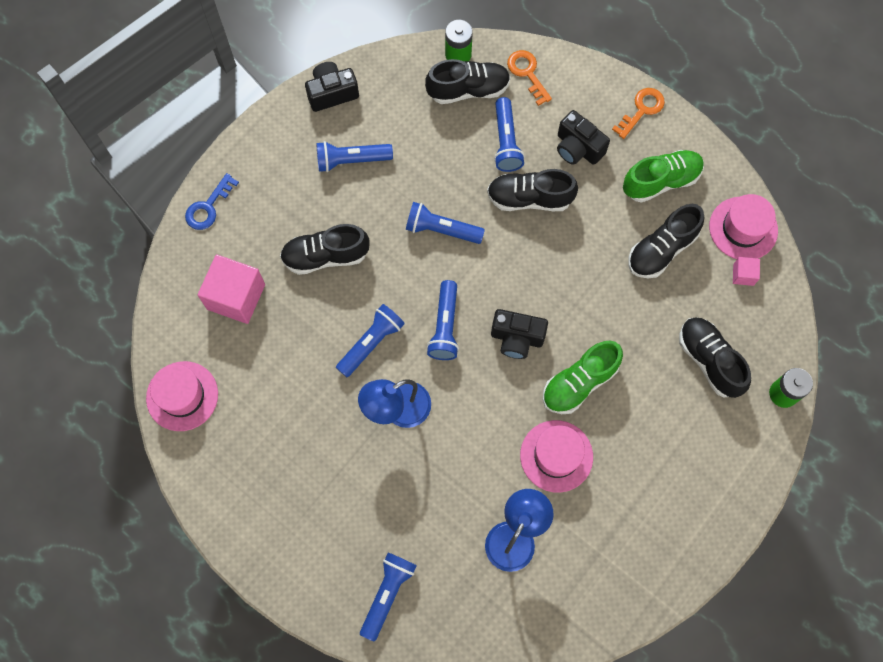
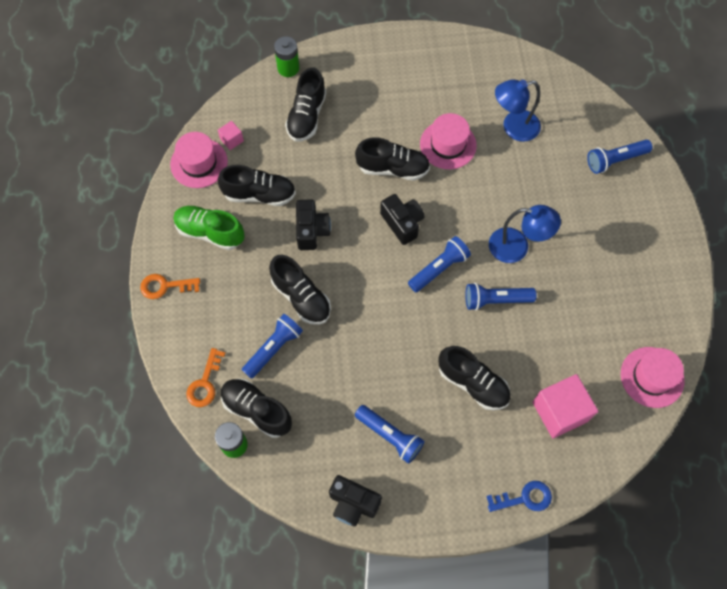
camera: 135 degrees left, 5 degrees down
blue flashlight [406,202,485,244] -> none
green shoe [543,341,623,414] -> black shoe [355,138,430,181]
black camera [557,110,610,165] -> black camera moved to [296,199,331,250]

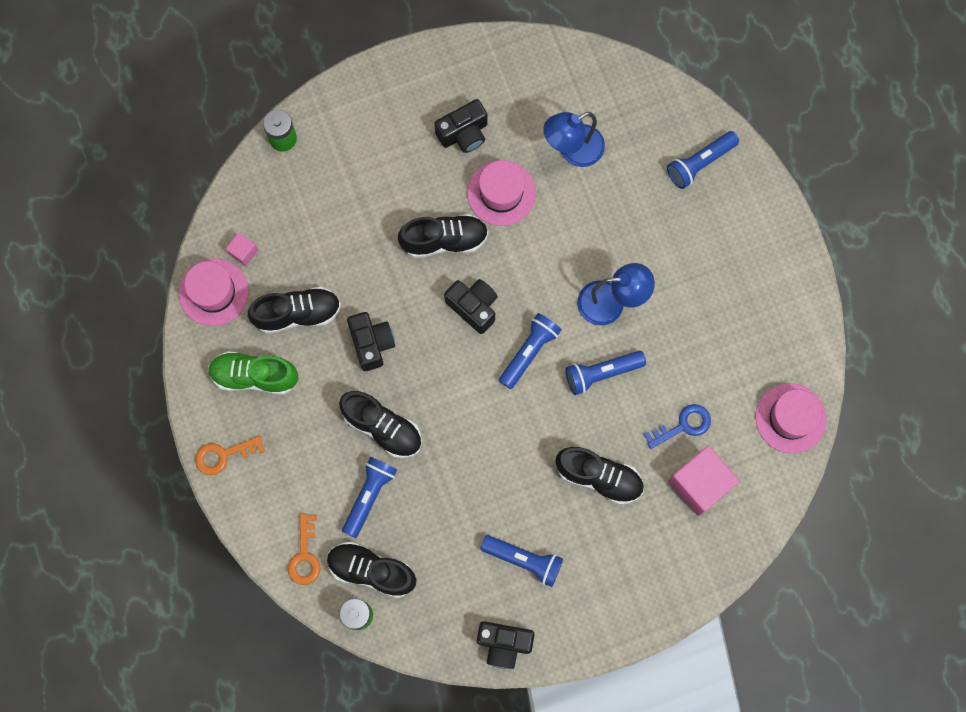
camera: 15 degrees left, 10 degrees up
black shoe [285,68,326,142] -> none
blue key [486,481,552,512] -> blue key moved to [644,404,711,449]
none -> black camera [434,99,488,153]

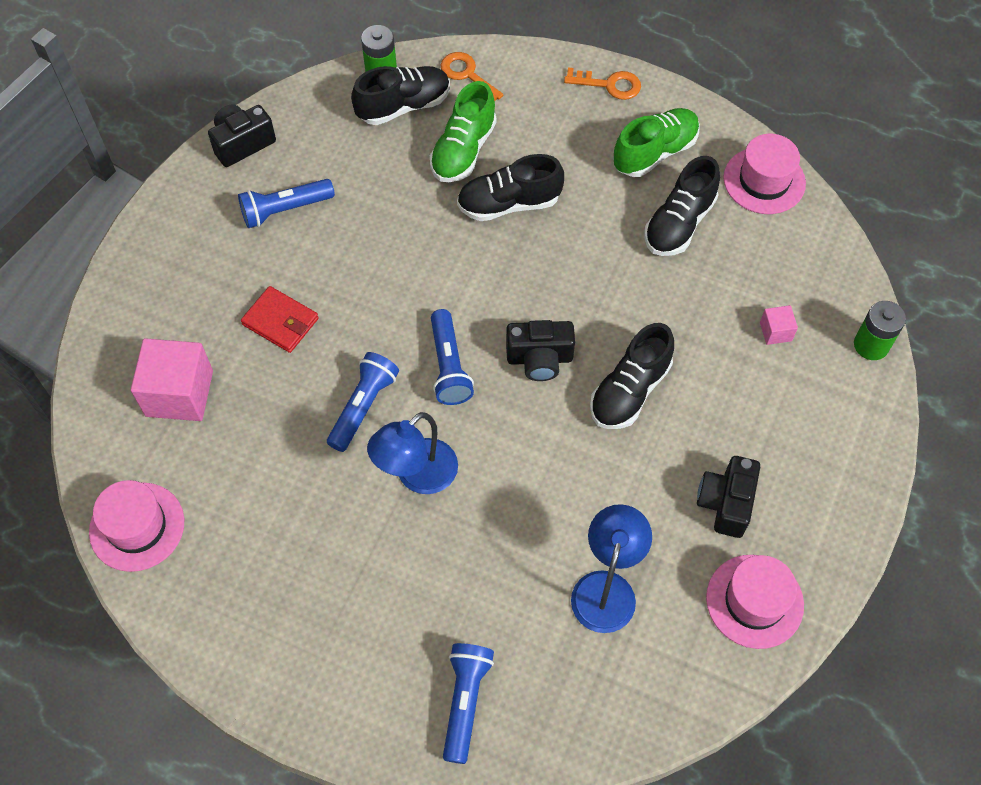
camera: 135 degrees right, 15 degrees down
orange key [195,436,265,475] -> orange key turned 75 degrees clockwise [564,67,641,100]
pink cube [226,233,258,266] -> pink cube moved to [760,305,798,345]
blue flashlight [342,456,397,538] -> green shoe [430,81,497,182]
black camera [347,312,395,371] -> none
pink hat [467,160,536,226] -> pink hat moved to [706,555,804,649]
black shoe [556,447,644,505] -> red wallet [241,286,319,353]
blue key [644,404,711,449] -> none

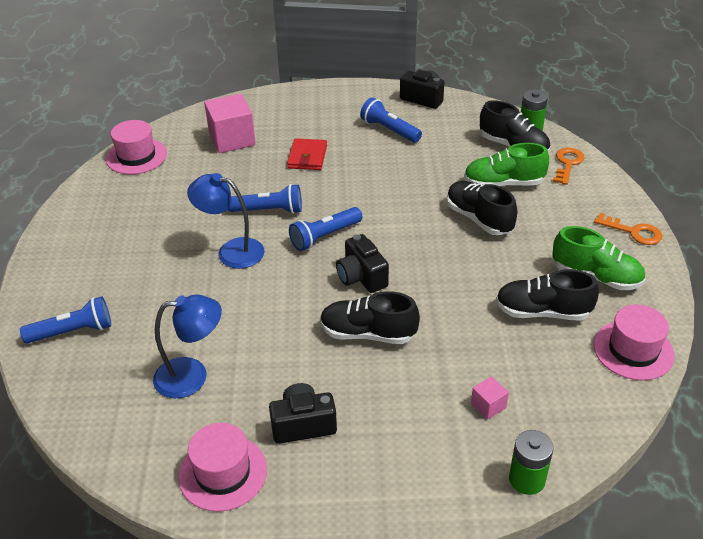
camera: 65 degrees right, 20 degrees down
orange key [564,67,641,100] -> orange key turned 45 degrees counterclockwise [594,213,662,245]

